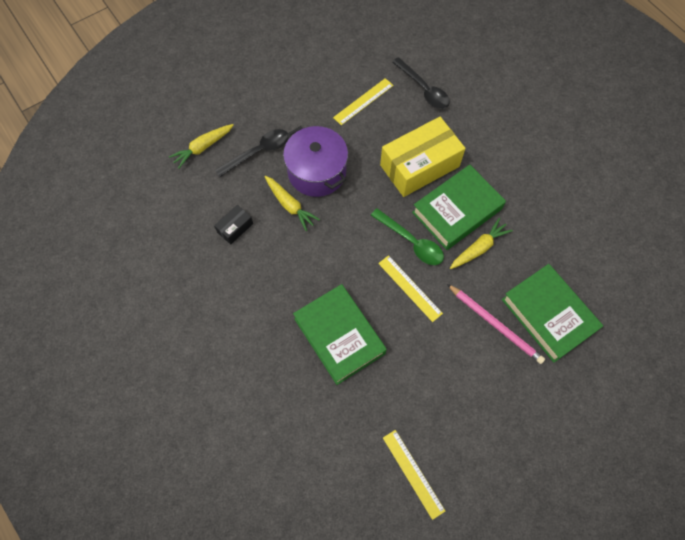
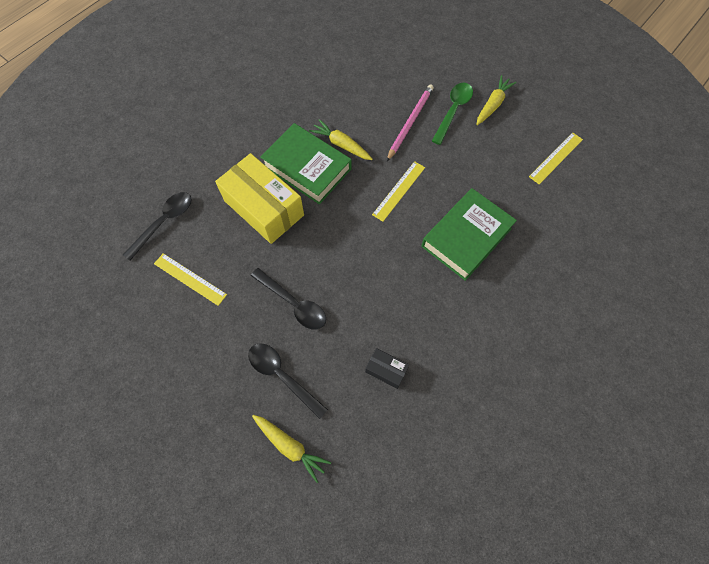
camera: 105 degrees left, 0 degrees up
yellow carrot [265,176,320,231] -> yellow carrot moved to [477,75,517,125]
purple pot [283,126,348,197] -> black spoon [251,268,326,330]
green spoon [371,208,444,265] -> green spoon moved to [432,83,473,145]
green book [502,264,603,363] -> none

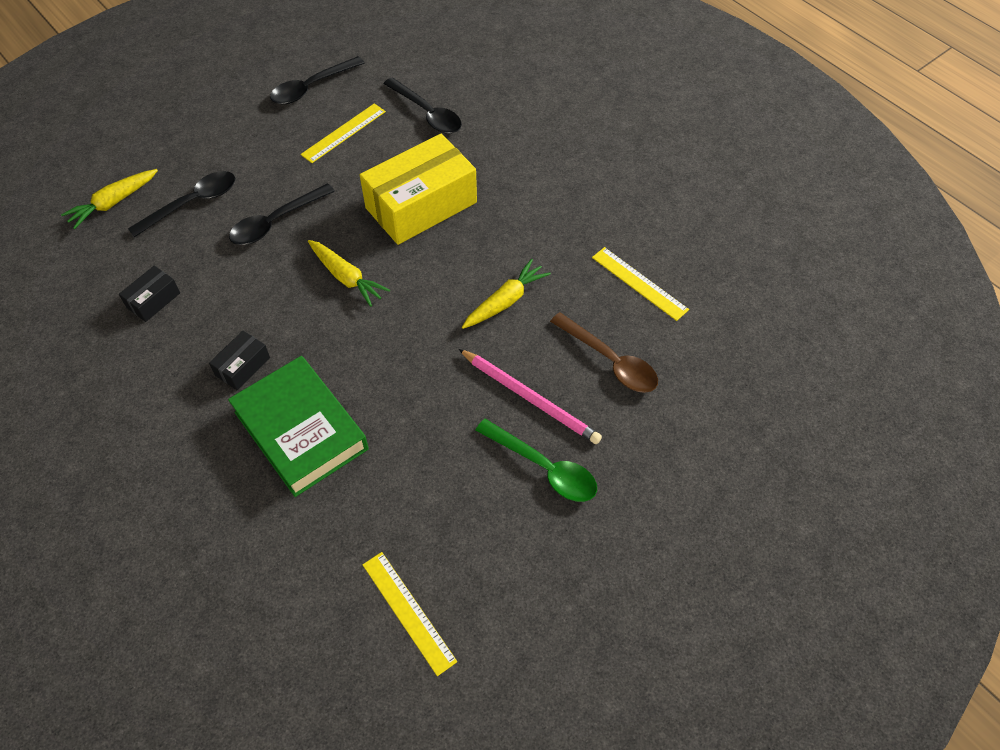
camera: 100 degrees right, 10 degrees down
green book [260,123,352,205] -> none
yellow ruler [372,161,425,222] -> yellow ruler moved to [592,247,689,321]
yellow carrot [477,75,517,125] -> yellow carrot moved to [308,240,390,307]
none -> black box [209,331,270,390]
none -> black spoon [270,56,365,104]
none -> brown spoon [550,312,658,393]

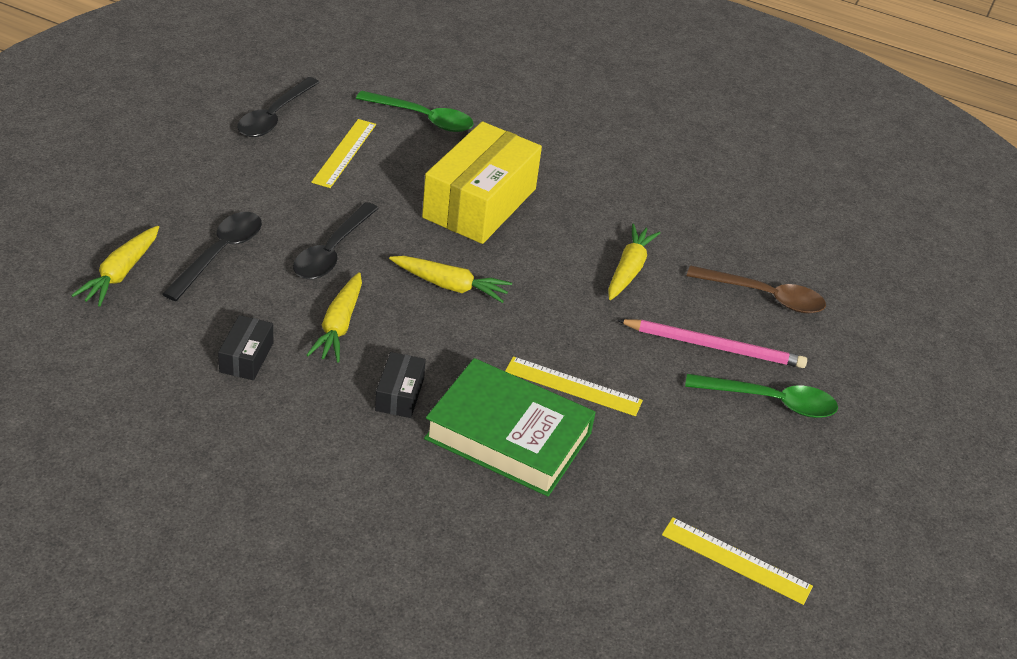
camera: 30 degrees left, 15 degrees down
black spoon [384,77,462,134] -> green spoon [356,91,474,132]
yellow ruler [592,247,689,321] -> yellow ruler moved to [505,356,643,416]
none -> yellow carrot [307,272,362,362]

